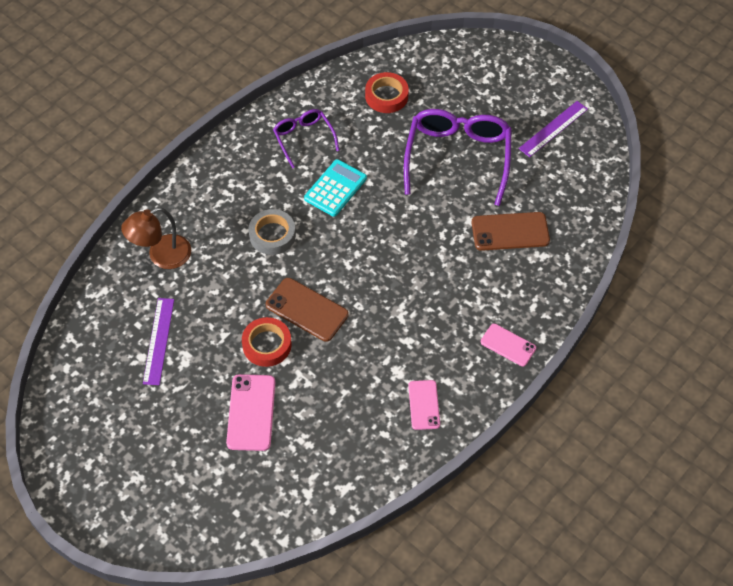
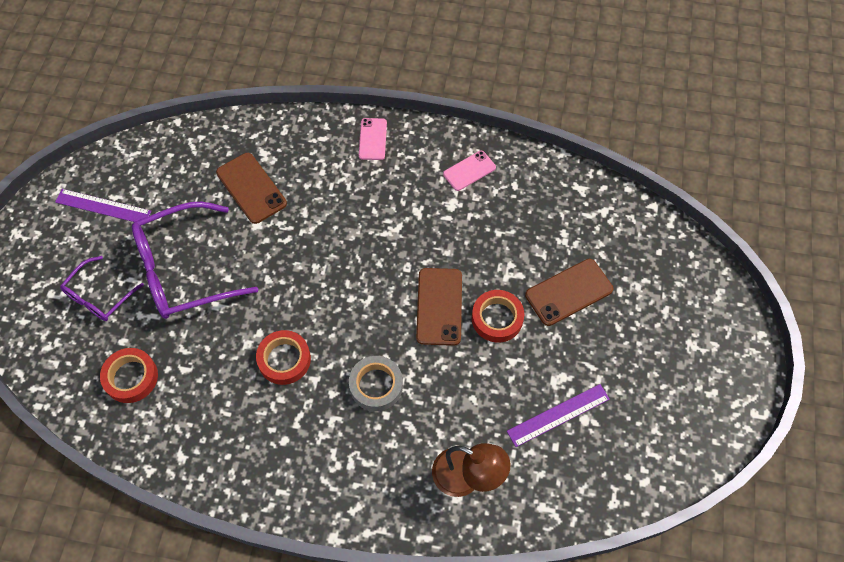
camera: 120 degrees left, 5 degrees up
pink phone [226,374,275,451] -> brown phone [525,259,613,326]
purple glasses [273,109,339,168] -> purple glasses moved to [60,256,144,321]
turquoise calculator [304,159,367,217] -> red tape [256,330,311,385]

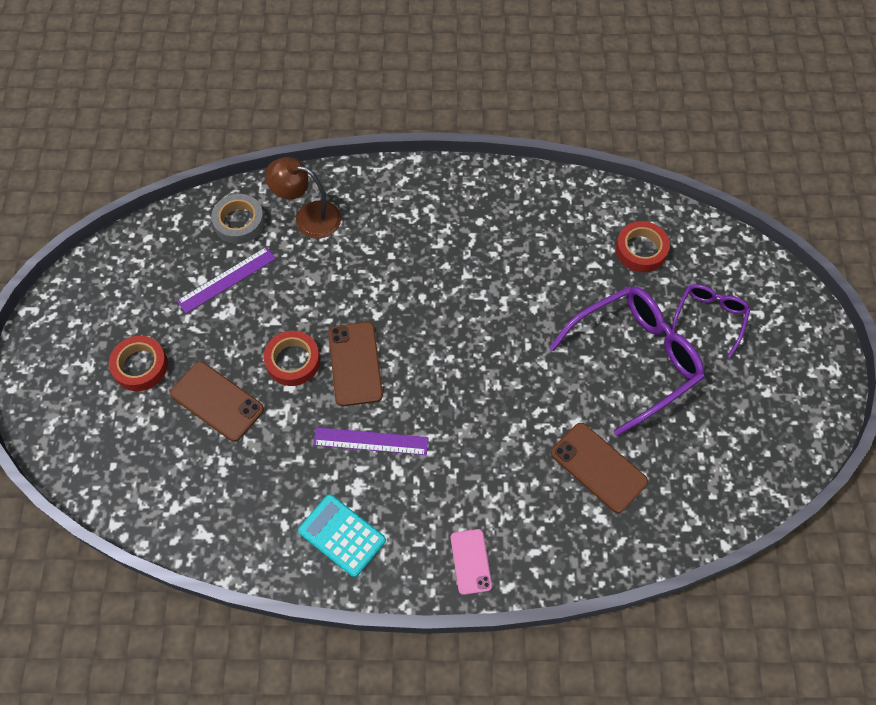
camera: 170 degrees right, 0 degrees up
purple ruler [55,189,151,225] -> purple ruler moved to [313,427,429,455]
red tape [256,330,311,385] -> red tape moved to [109,336,168,391]
grey tape [349,356,403,411] -> grey tape moved to [211,194,265,244]
pink phone [443,151,496,191] -> turquoise calculator [298,494,386,577]
brown phone [525,259,613,326] -> brown phone turned 75 degrees clockwise [170,362,264,442]

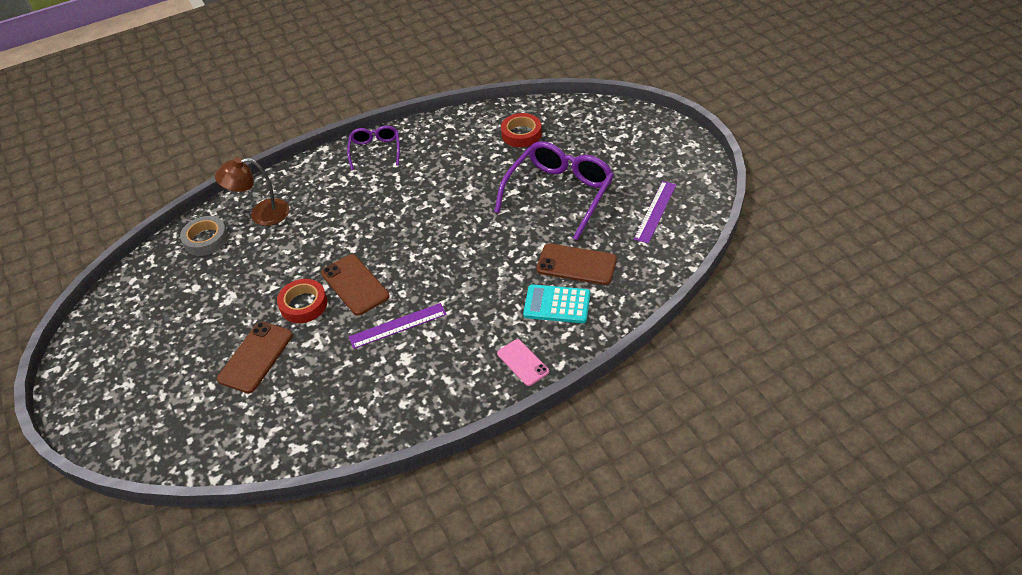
camera: 25 degrees left, 15 degrees down
red tape [109,336,168,391] -> none
brown phone [170,362,264,442] -> brown phone turned 75 degrees counterclockwise [217,322,293,393]
purple ruler [177,247,276,314] -> purple ruler moved to [634,181,676,244]
turquoise calculator [298,494,386,577] -> turquoise calculator moved to [523,284,590,323]
purple glasses [671,284,751,359] -> purple glasses moved to [347,126,400,170]

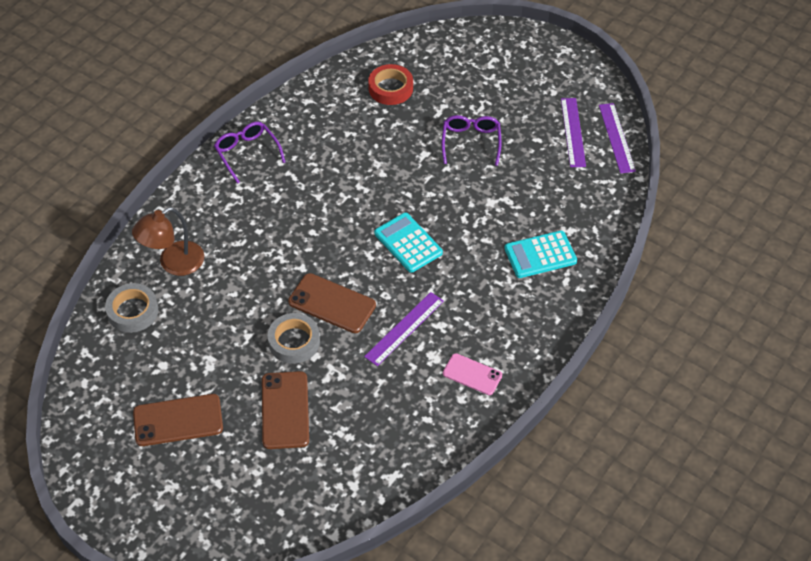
camera: 30 degrees left, 5 degrees up
red tape [277,279,327,323] -> grey tape [267,313,320,364]
purple glasses [494,141,614,240] -> purple glasses [442,115,501,166], size x0.55
pink phone [497,339,549,386] -> pink phone moved to [443,353,502,395]
brown phone [537,244,617,285] -> brown phone moved to [133,394,223,446]
none -> turquoise calculator [374,213,443,273]
none -> purple ruler [599,103,636,173]

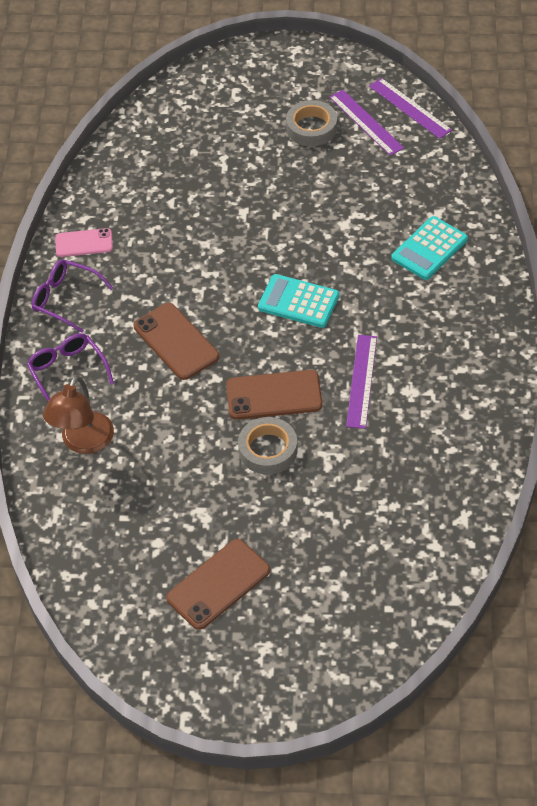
camera: 30 degrees left, 0 degrees up
grey tape [105,283,158,333] -> grey tape moved to [286,100,337,146]
brown phone [262,371,309,449] -> brown phone moved to [134,303,219,380]
red tape [368,64,413,105] -> none
purple glasses [442,115,501,166] -> purple glasses moved to [27,333,114,402]
pink phone [443,353,502,395] -> pink phone moved to [55,228,113,257]

